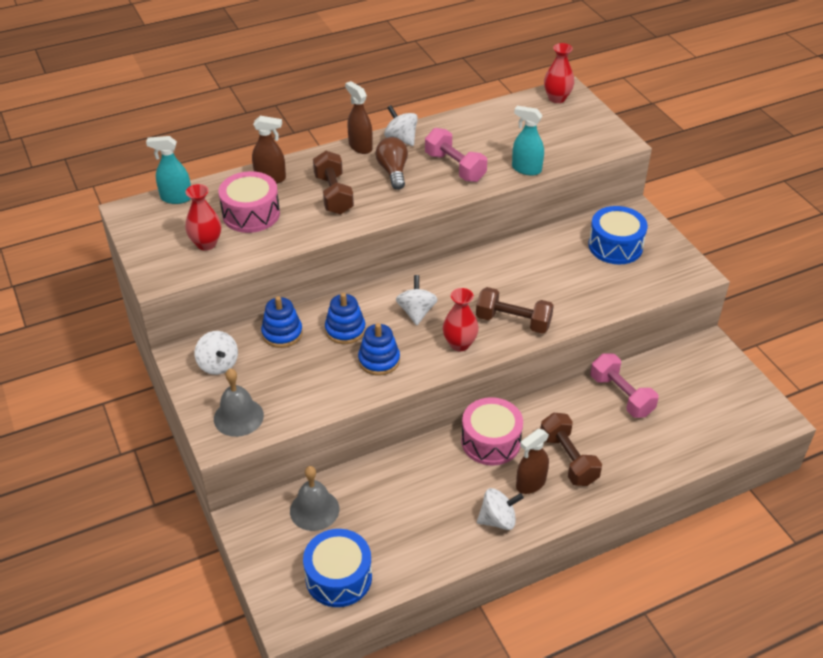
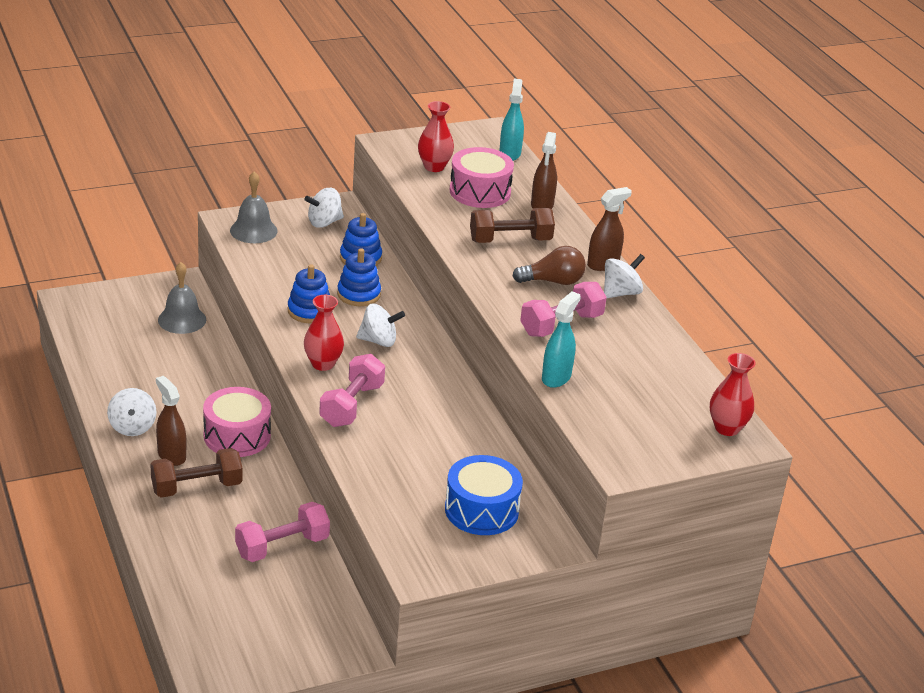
camera: 90 degrees right, 10 degrees down
blue drum [303,529,372,607] -> none
brown dumbbell [476,287,554,334] -> pink dumbbell [319,354,385,427]

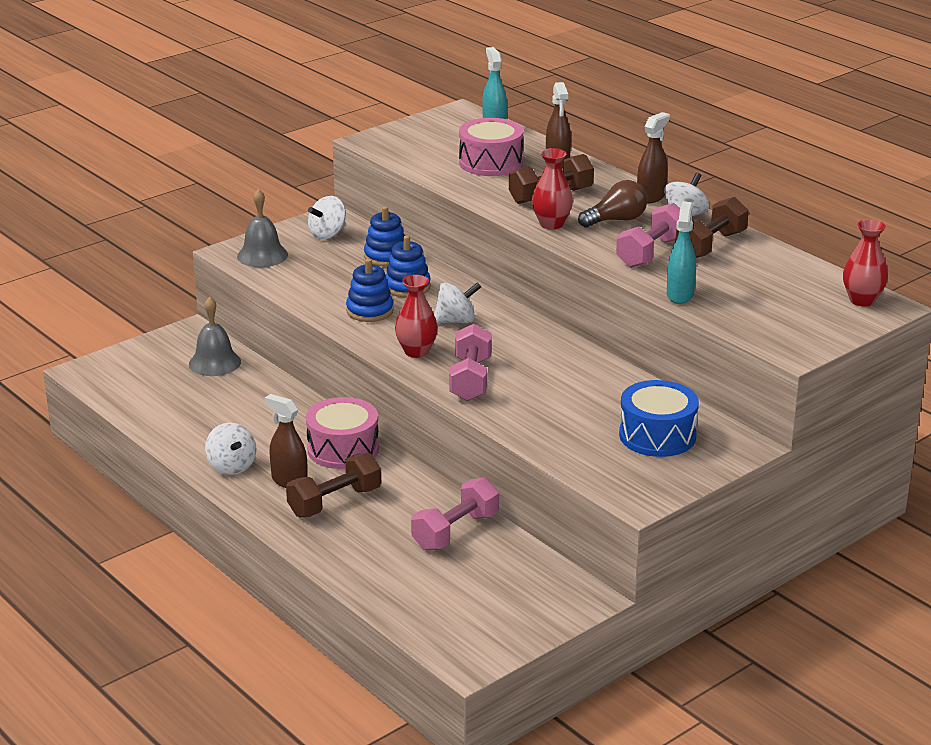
camera: 15 degrees left, 5 degrees down
red vase [418,101,454,172] -> red vase moved to [532,148,573,230]
none -> brown dumbbell [675,197,749,258]

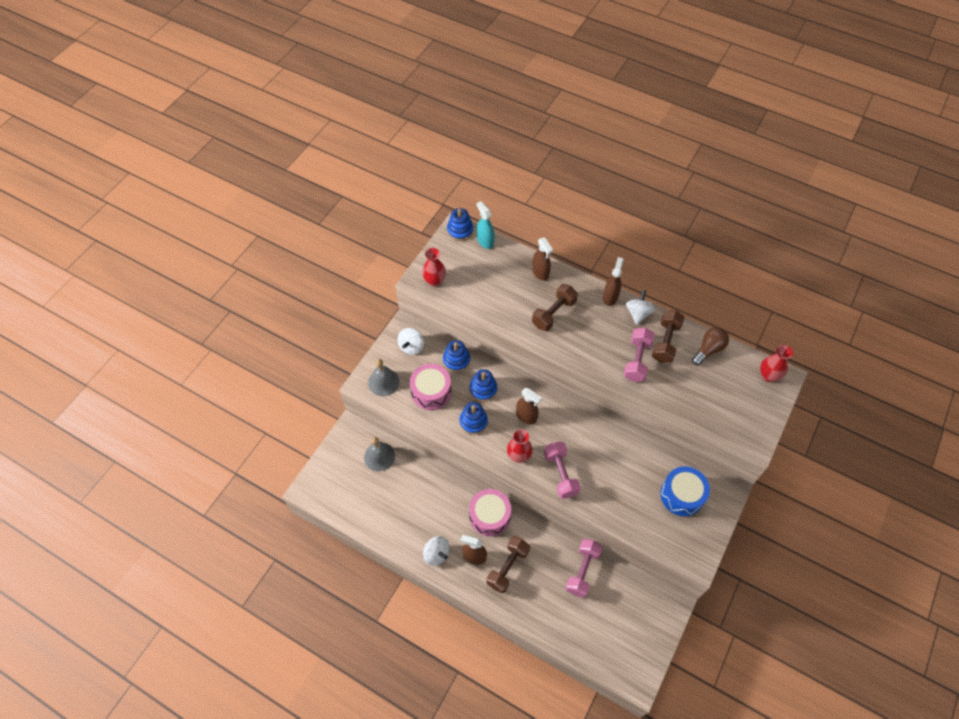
camera: 20 degrees left, 30 degrees up
white spinning top [434,282,481,323] -> brown spray bottle [516,388,542,424]
pink drum [459,118,523,176] -> pink drum moved to [410,364,452,410]
red vase [532,148,573,230] -> red vase moved to [422,248,446,287]
brown light bulb [578,180,647,228] -> brown light bulb moved to [692,327,729,366]
turquoise spray bottle [667,201,696,304] -> none
none -> blue stacking toy [447,208,473,241]

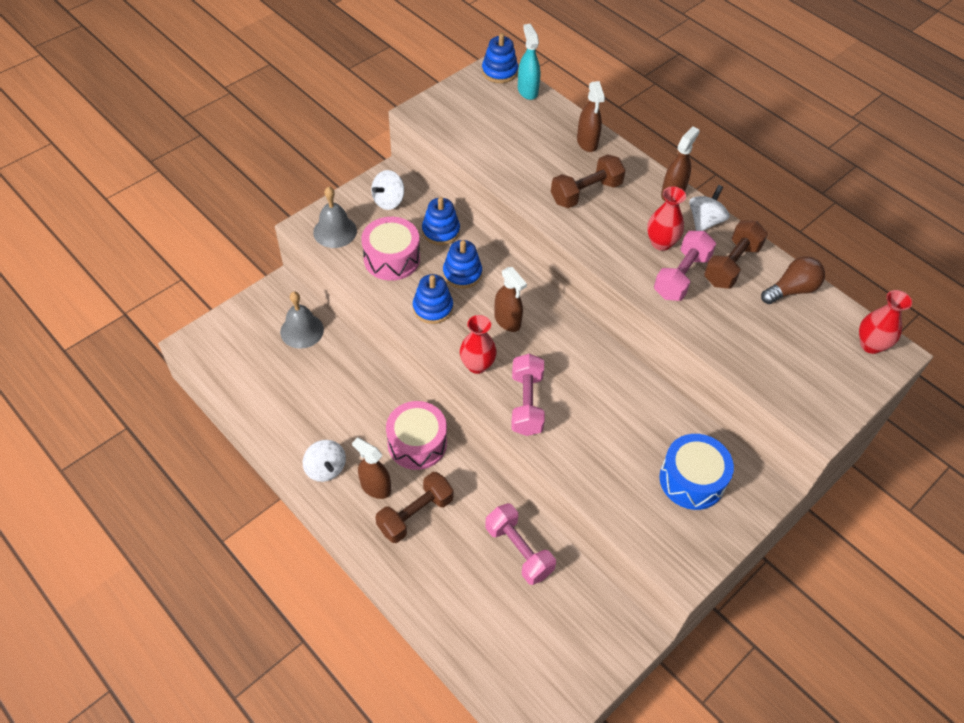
camera: 15 degrees right, 5 degrees down
red vase [422,248,446,287] -> red vase moved to [647,186,686,251]
pink dumbbell [566,539,602,598] -> pink dumbbell turned 75 degrees counterclockwise [485,503,556,585]

